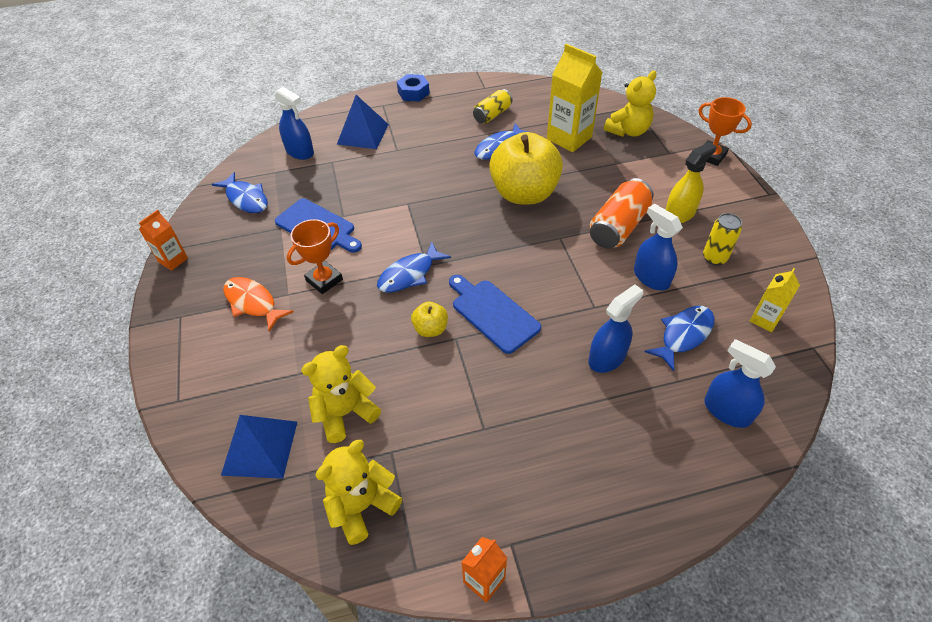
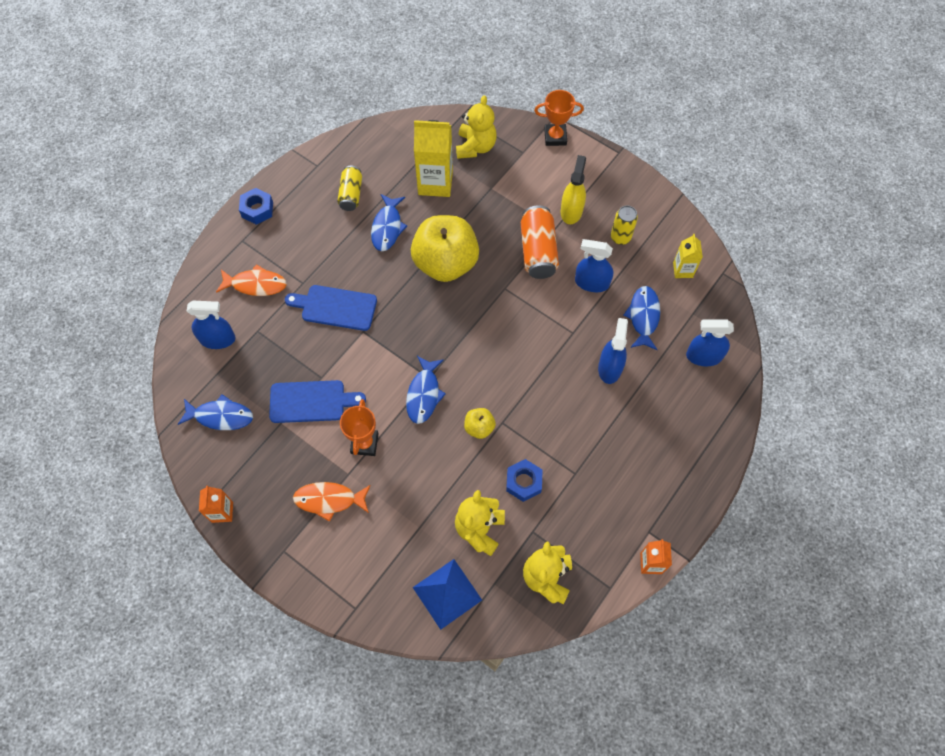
camera: 40 degrees left, 15 degrees up
blue pyramid [337,95,389,149] -> orange fish [216,264,287,296]
blue cutting board [449,275,541,354] -> blue cutting board moved to [285,285,377,331]
none -> blue nut [506,459,543,502]

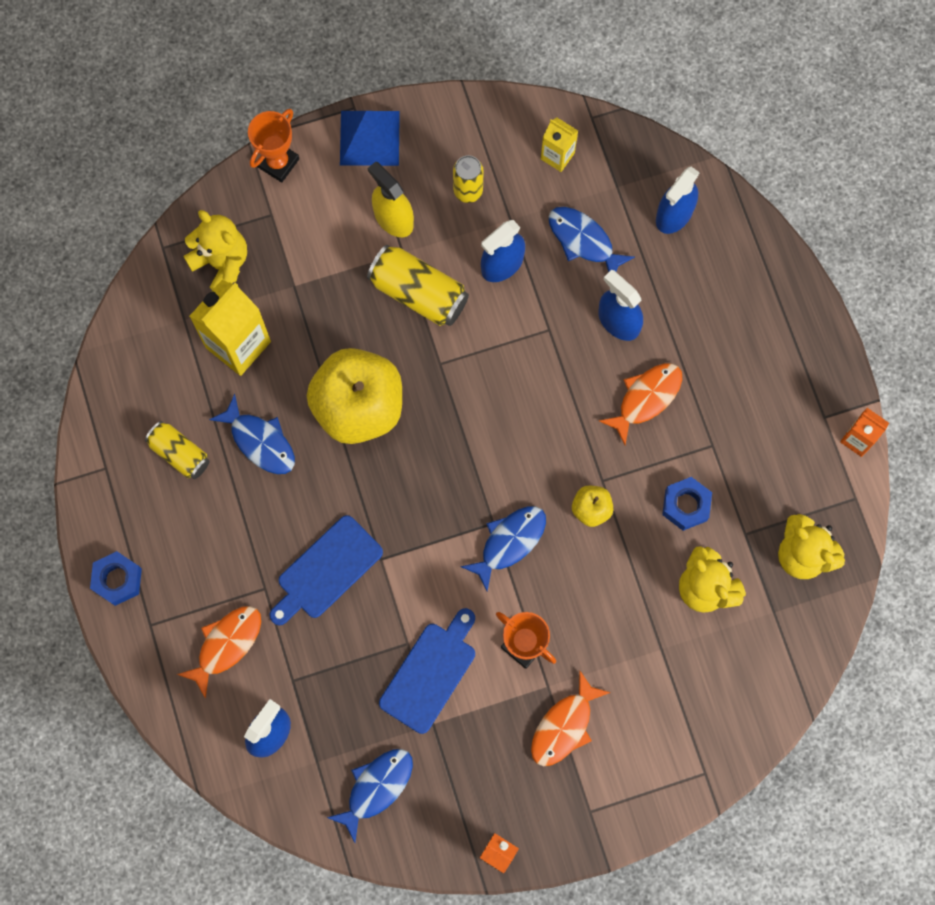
camera: 55 degrees left, 10 degrees up
blue fish [406,356,446,424] -> blue fish turned 90 degrees counterclockwise [460,506,546,591]
blue pyramid [413,559,482,630] -> blue pyramid moved to [340,111,400,166]
orange can [521,205,559,279] -> yellow can [367,245,469,326]
none -> orange fish [599,363,682,445]

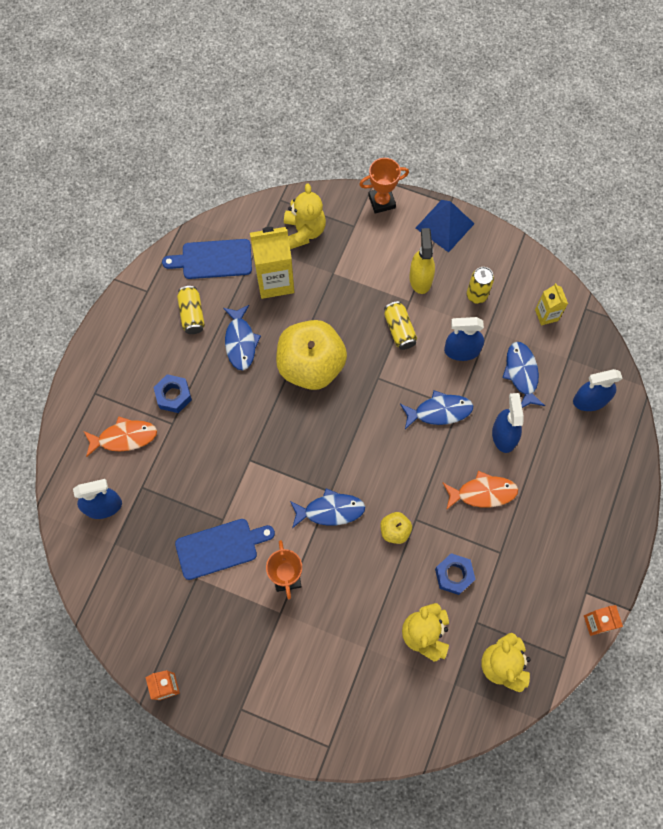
camera: 40 degrees right, 5 degrees down
blue nut [90,551,142,606] -> blue nut moved to [153,374,192,413]
blue cutting board [269,515,383,625] -> blue cutting board moved to [162,239,252,279]
blue fish [326,749,413,843] -> blue fish moved to [400,390,473,429]
yellow can [367,245,469,326] -> yellow can [384,301,417,350], size x0.64
orange fish [531,671,611,766] -> none

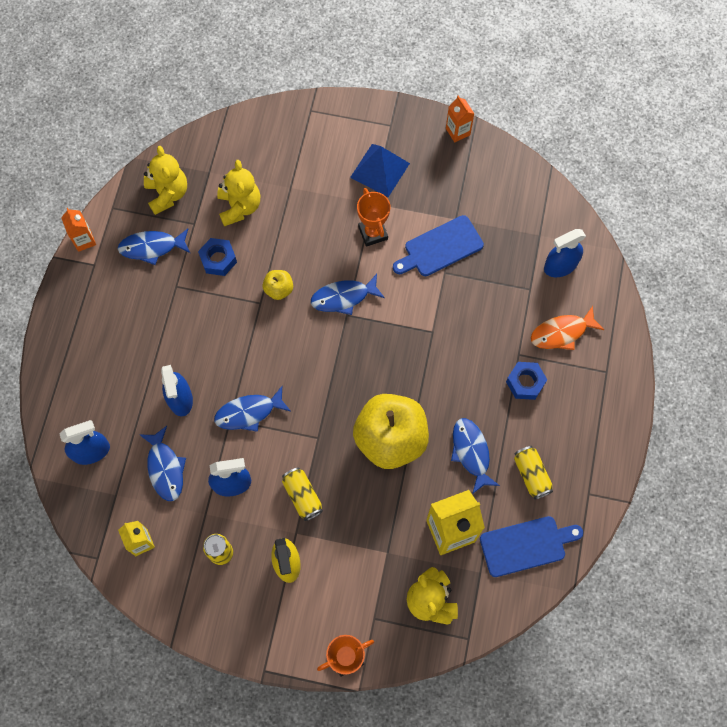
camera: 170 degrees right, 0 degrees up
blue pyramid [416,200,475,252] -> blue pyramid moved to [350,144,410,197]
orange fish [443,471,518,510] -> none
none -> blue fish [118,229,190,265]

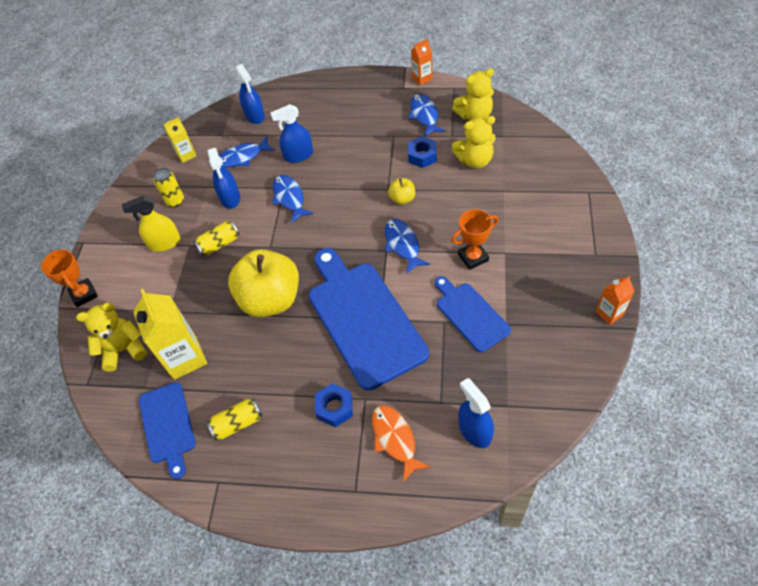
camera: 90 degrees right, 15 degrees down
blue pyramid [350,144,410,197] -> none
blue fish [451,418,500,494] -> none
none -> blue cutting board [309,248,429,390]

